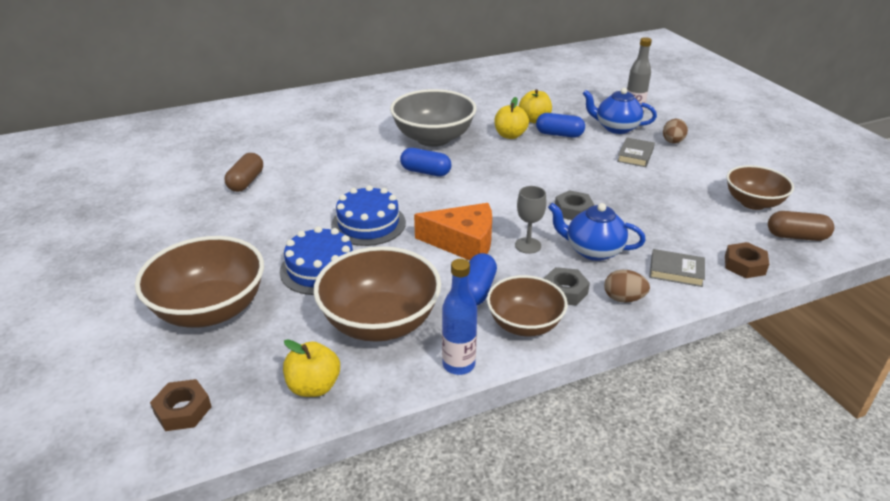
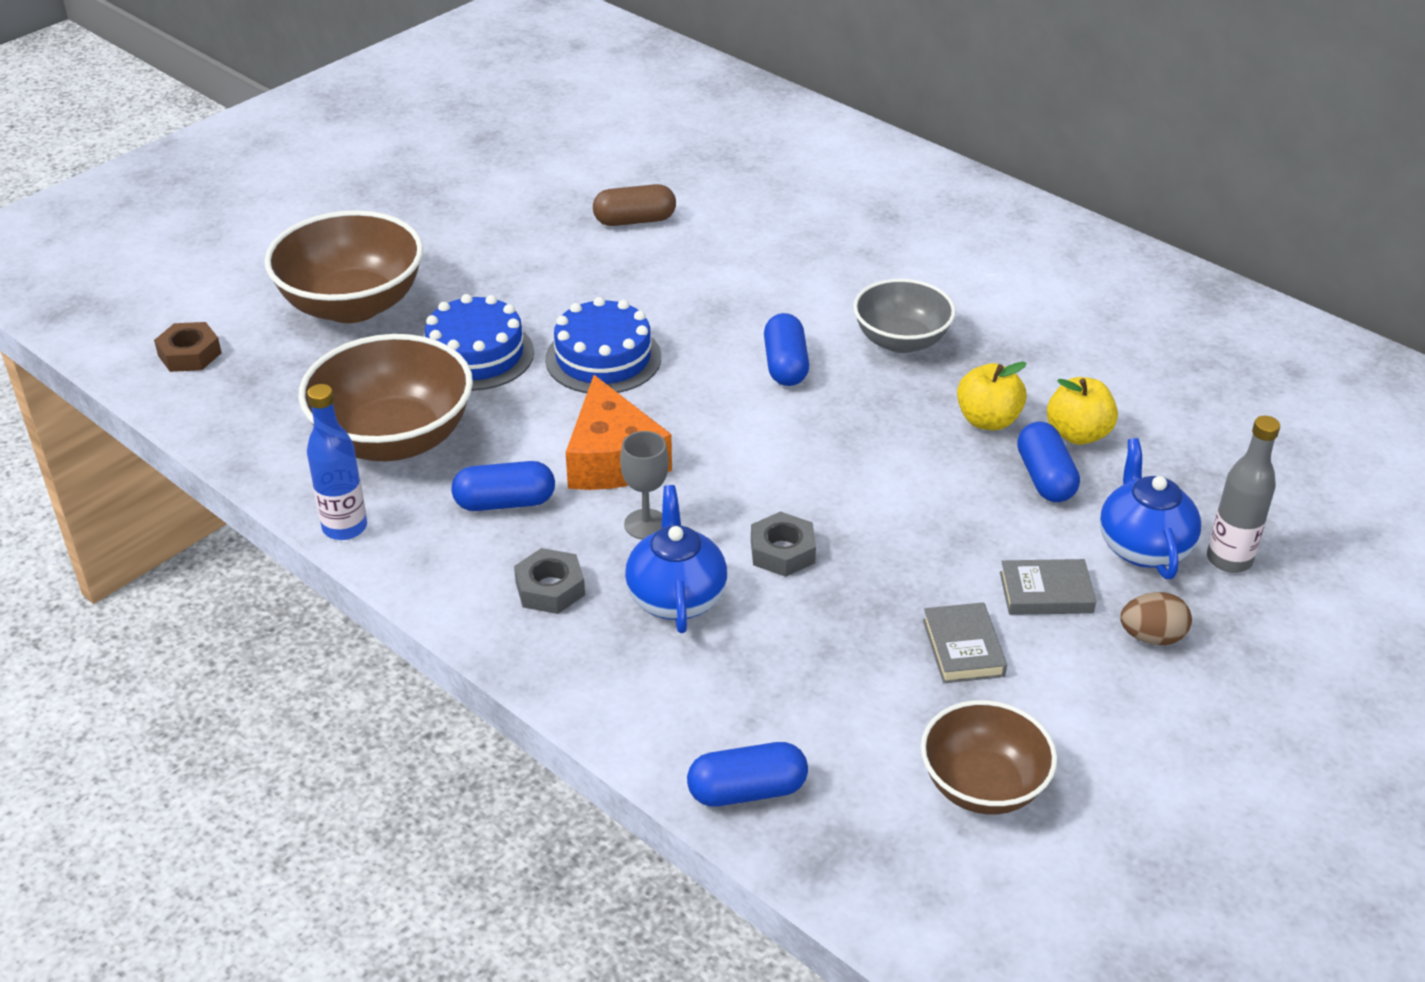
camera: 65 degrees right, 5 degrees up
yellow apple [283,339,340,397] -> none
grey bowl [390,89,477,147] -> grey bowl [853,279,956,353], size x0.64
brown bowl [487,275,568,337] -> none
brown egg [604,270,650,303] -> none
grey book [649,249,705,287] -> grey book moved to [923,602,1007,683]
brown nut [725,242,769,278] -> blue capsule [687,742,808,807]
brown capsule [768,211,834,241] -> none

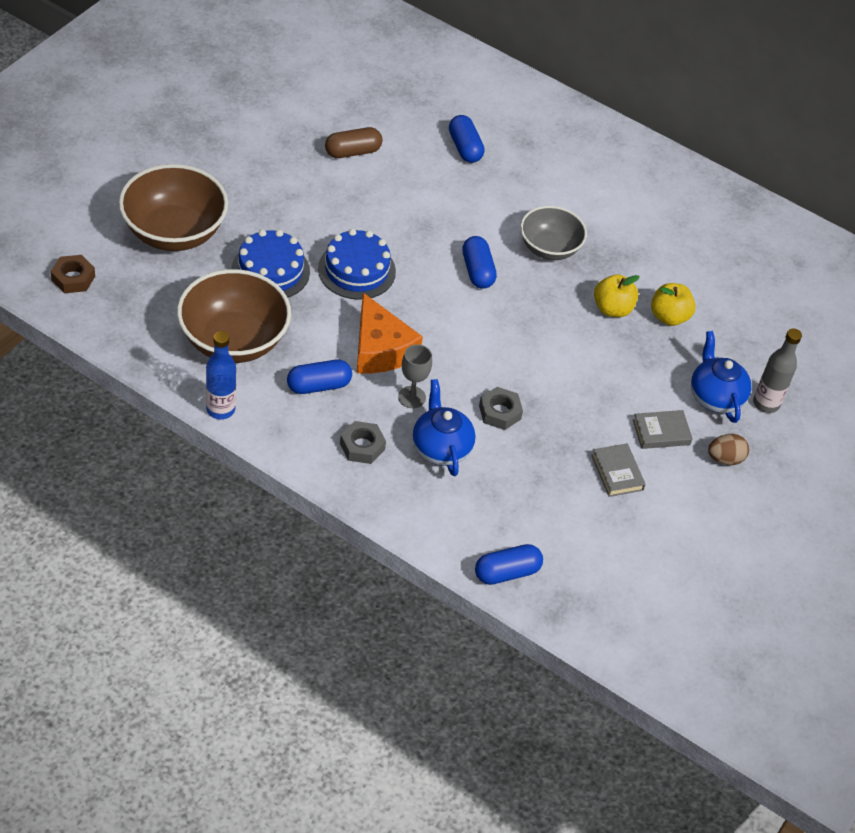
camera: 15 degrees left, 10 degrees up
brown bowl [921,700,1057,815] -> none
blue capsule [1017,422,1080,502] -> blue capsule moved to [449,115,484,163]

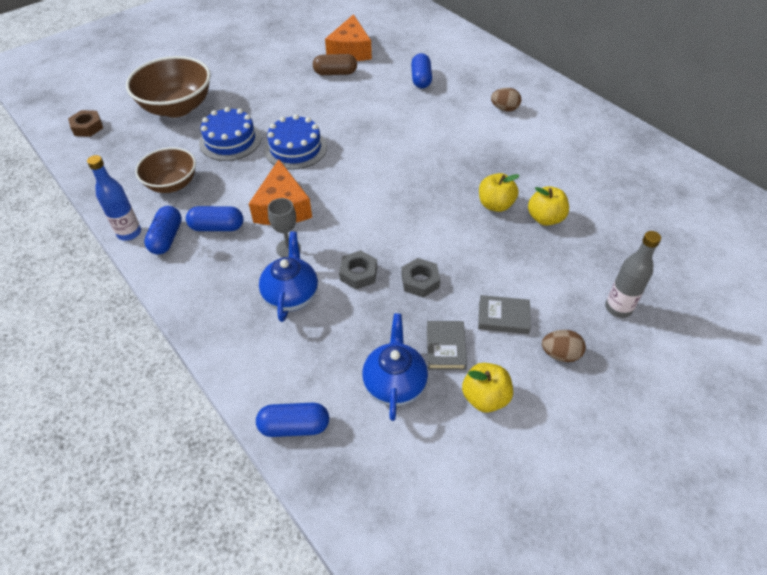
camera: 25 degrees right, 0 degrees up
brown bowl [177,269,291,363] -> brown bowl [135,147,196,193], size x0.64
grey nut [340,421,386,464] -> grey nut moved to [401,258,440,298]
blue capsule [462,236,497,289] -> blue capsule moved to [144,206,182,254]
grey bowl [520,206,587,260] -> none
blue teapot [691,331,751,423] -> blue teapot moved to [362,313,428,421]
none -> orange cheese [325,14,372,61]
none -> yellow apple [462,363,513,413]
none -> brown egg [491,88,521,112]

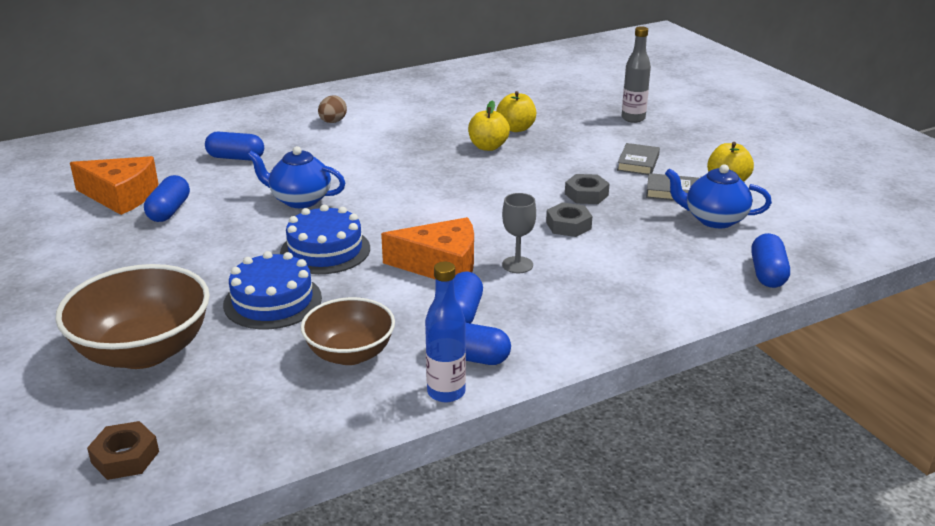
camera: 80 degrees left, 20 degrees down
blue teapot [259,231,318,322] -> blue teapot moved to [247,146,345,208]
brown capsule [313,54,357,75] -> blue capsule [144,175,190,222]
brown egg [542,330,586,362] -> none

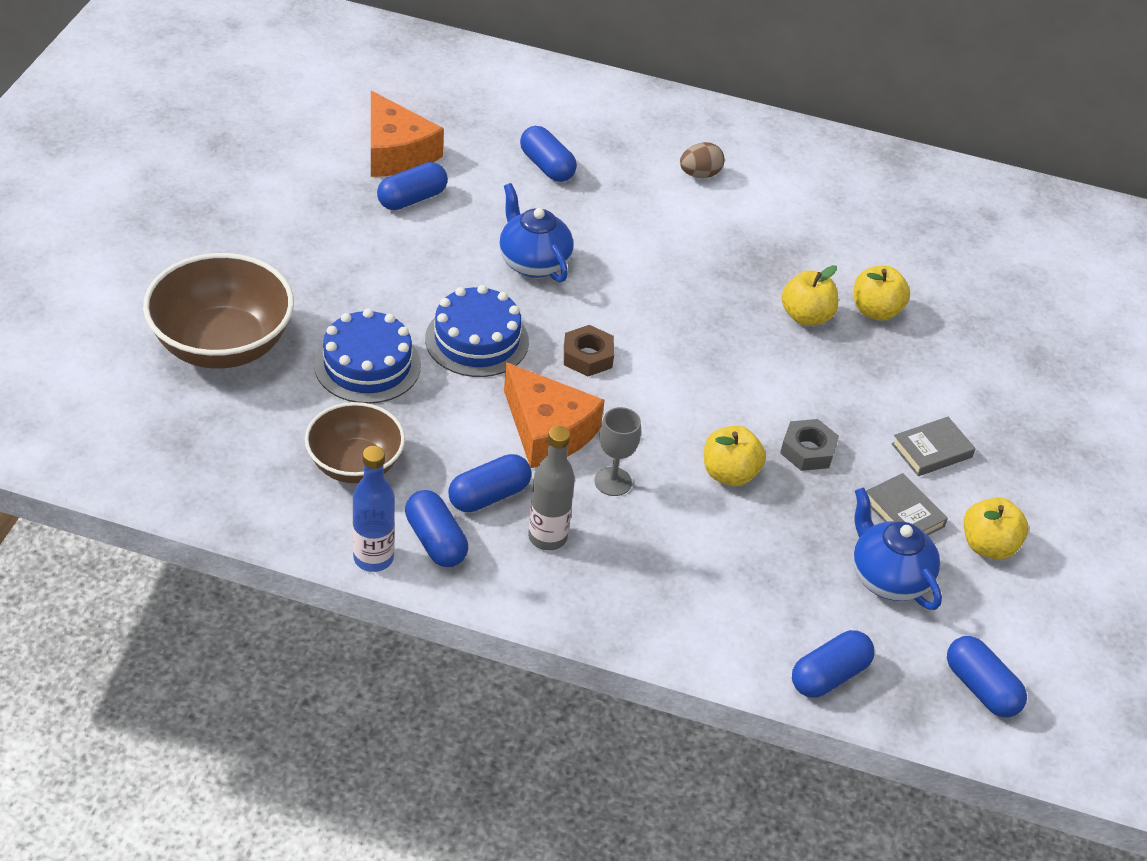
camera: 40 degrees right, 15 degrees up
brown nut [87,421,159,480] -> brown nut moved to [564,325,614,376]
grey nut [546,202,592,237] -> yellow apple [704,426,766,486]
grey bottle [622,26,651,123] -> grey bottle moved to [528,426,575,550]
none -> blue capsule [947,636,1027,717]

